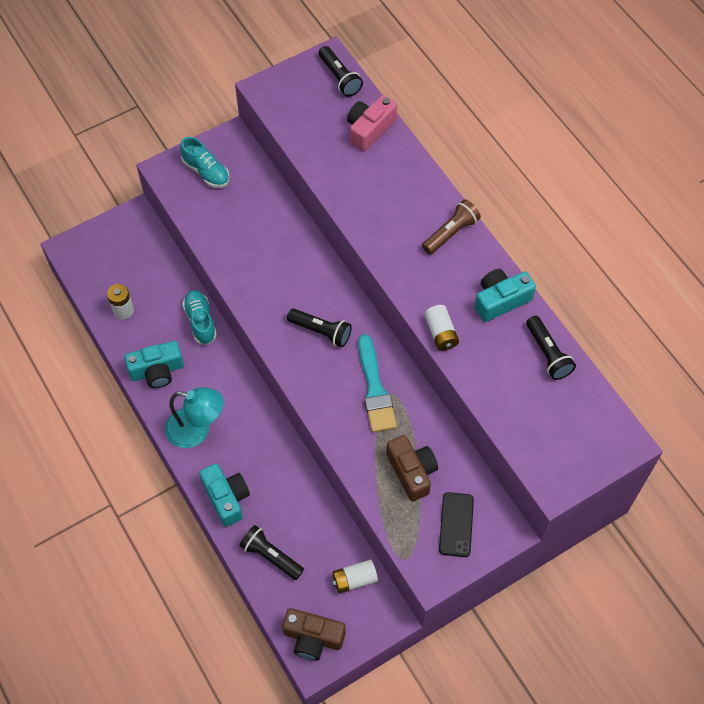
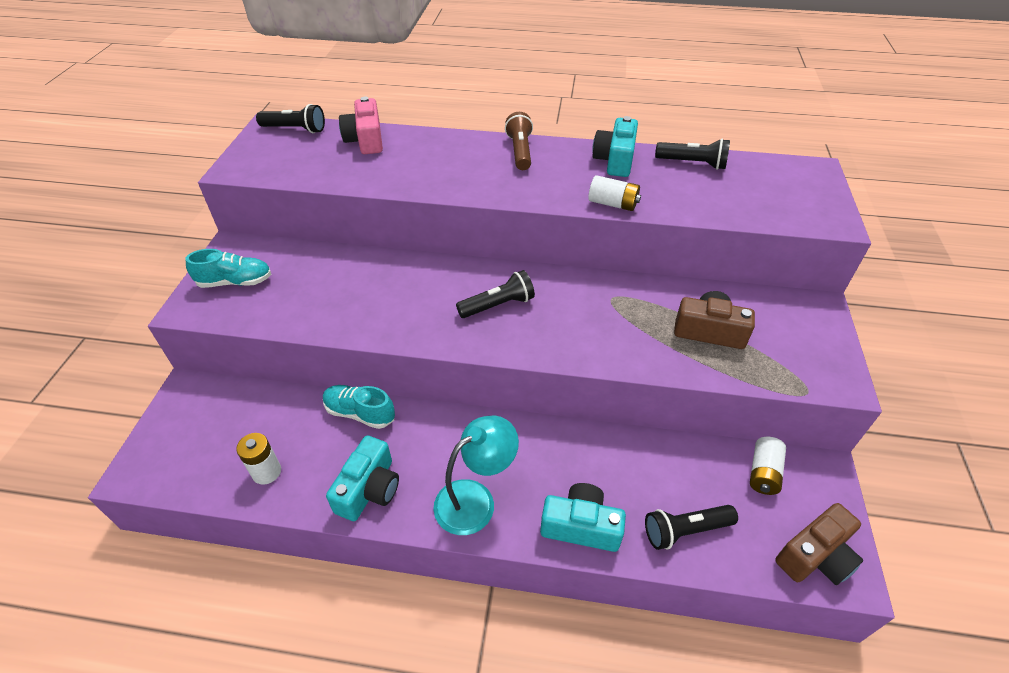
camera: 50 degrees left, 15 degrees down
turquoise brush [358,334,397,432] -> none
black phone [439,492,474,557] -> none

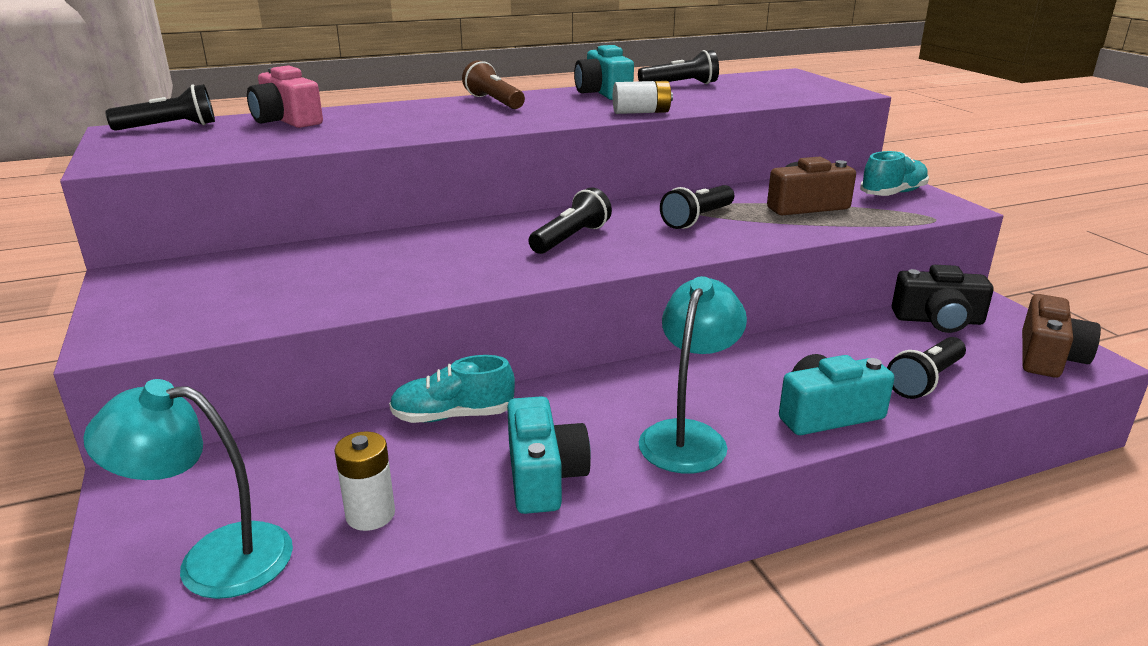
camera: 30 degrees left, 20 degrees down
turquoise shoe [186,249,271,288] -> turquoise shoe moved to [860,151,929,196]
white battery [750,437,786,495] -> black camera [892,265,994,333]
none -> turquoise lamp [83,379,293,599]
none -> black flashlight [660,185,734,229]

